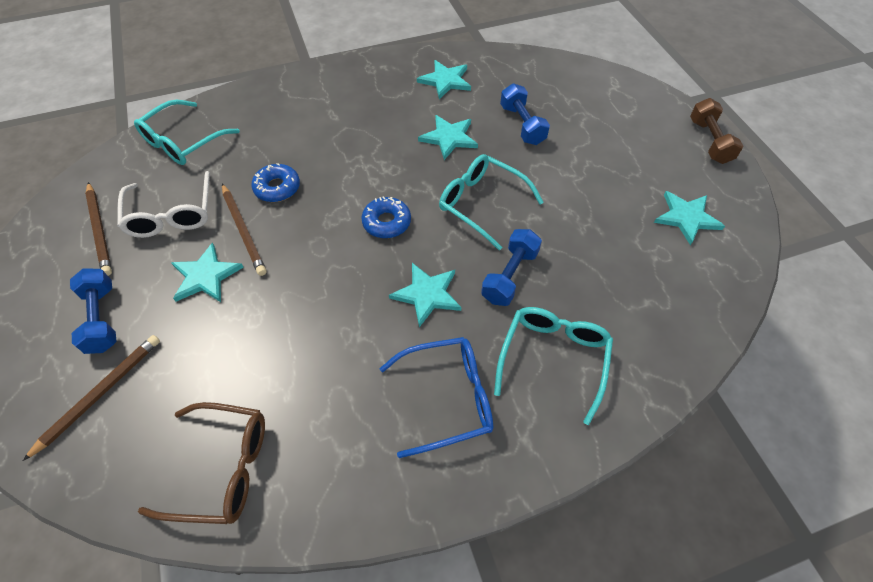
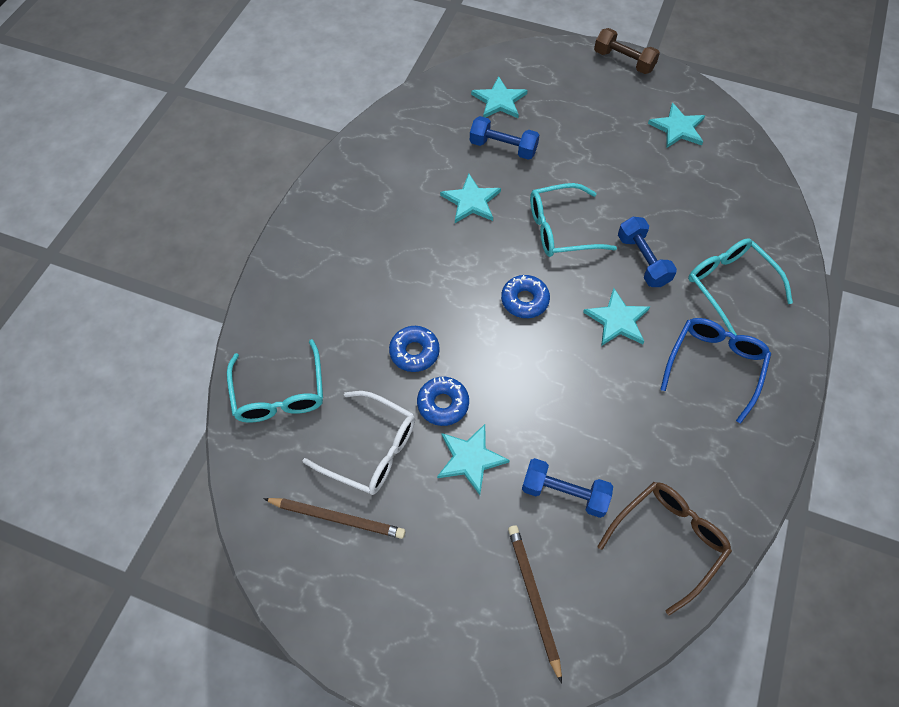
camera: 50 degrees left, 5 degrees up
blue dumbbell [70,268,117,354] -> blue dumbbell moved to [522,458,613,518]
brown pencil [222,184,266,276] -> blue donut [417,377,469,426]
turquoise star [417,60,471,99] -> turquoise star moved to [471,76,528,118]

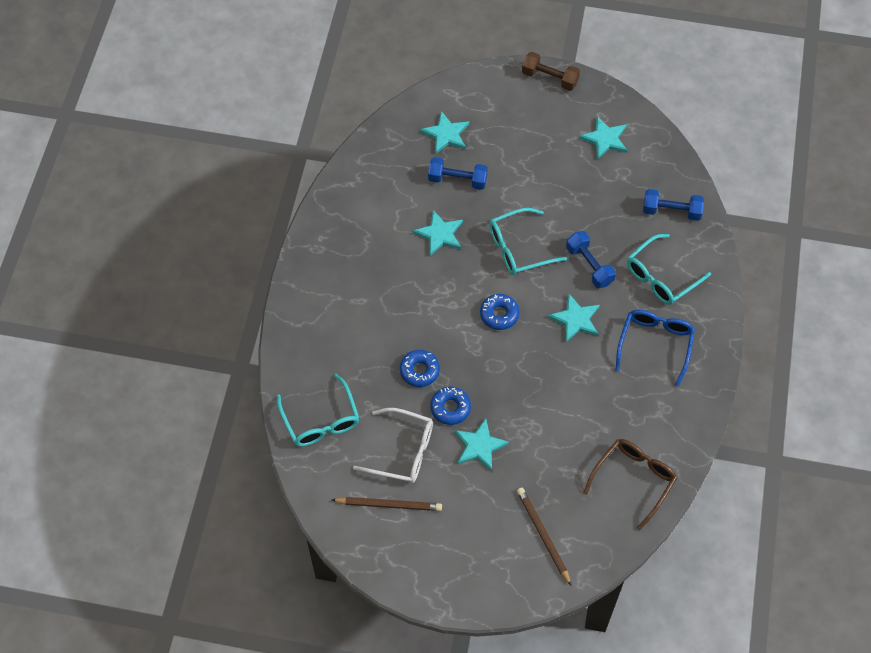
camera: 10 degrees left, 0 degrees up
blue dumbbell [522,458,613,518] -> blue dumbbell moved to [643,189,704,221]
turquoise glasses [688,238,793,335] -> turquoise glasses turned 90 degrees counterclockwise [627,234,711,305]

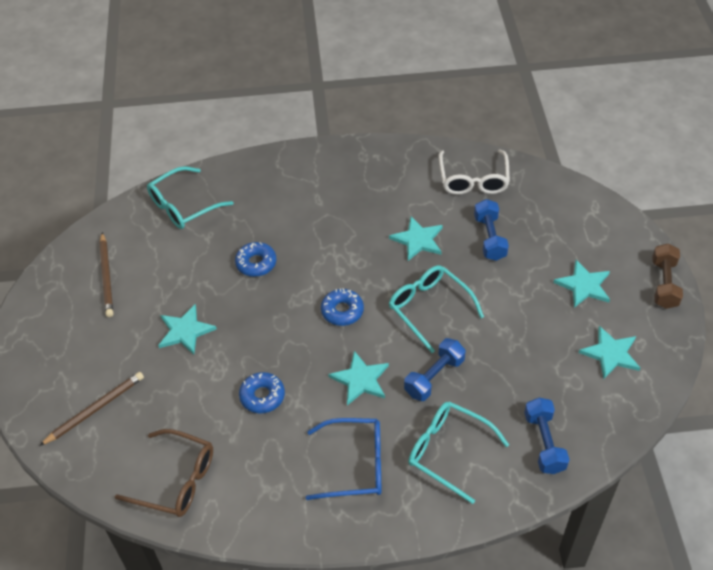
camera: 75 degrees right, 10 degrees down
white glasses [353,408,433,483] -> white glasses moved to [439,149,510,195]
turquoise star [420,111,469,154] -> turquoise star moved to [553,260,610,308]
blue donut [430,387,471,425] -> blue donut moved to [239,372,285,414]

